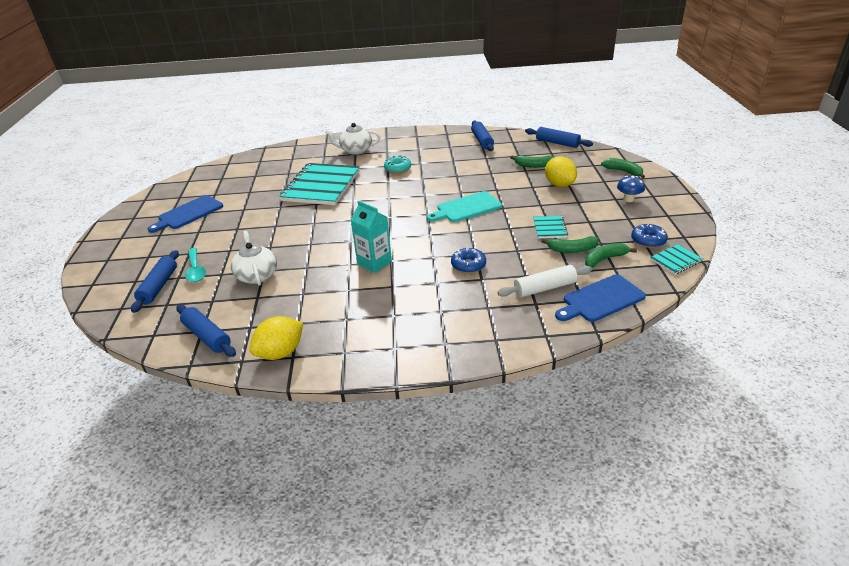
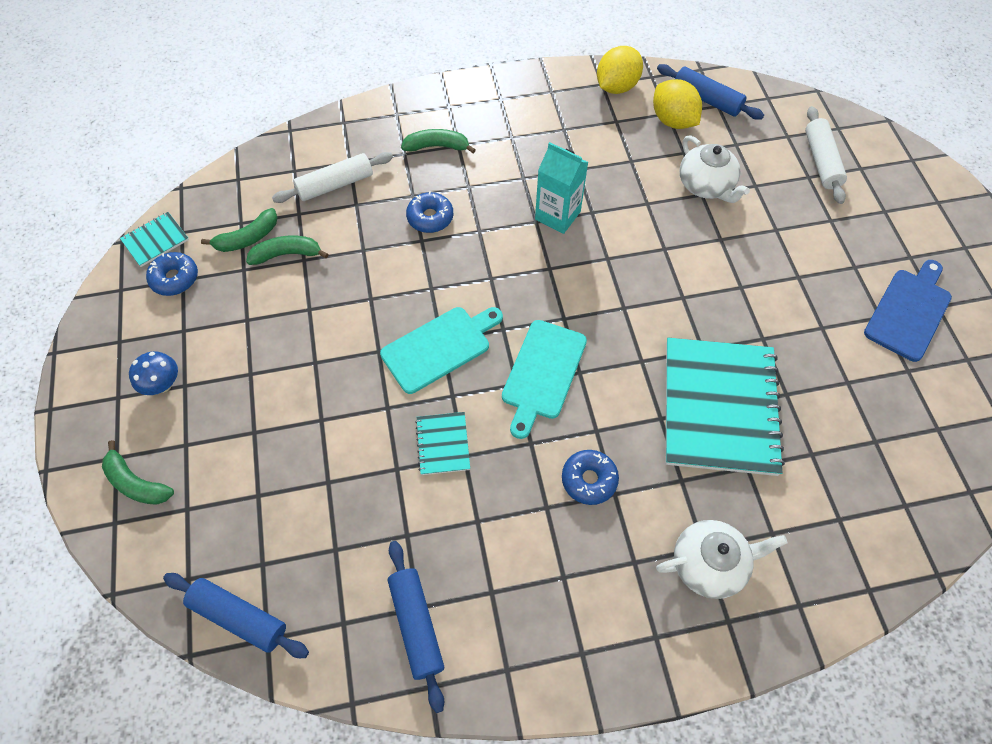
camera: 170 degrees right, 25 degrees up
blue rolling pin [131,250,179,313] -> white rolling pin [805,106,847,204]
turquoise spoon [185,248,206,282] -> none
turquoise donut [384,155,411,174] -> blue donut [562,450,619,505]
green banana [510,155,554,168] -> green banana moved to [401,129,476,153]
turquoise notebook [533,216,568,238] -> turquoise notebook moved to [415,412,470,475]
yellow lemon [545,156,577,187] -> yellow lemon moved to [653,79,702,129]
blue cutting board [555,274,646,322] -> none
none -> turquoise cutting board [502,320,587,439]

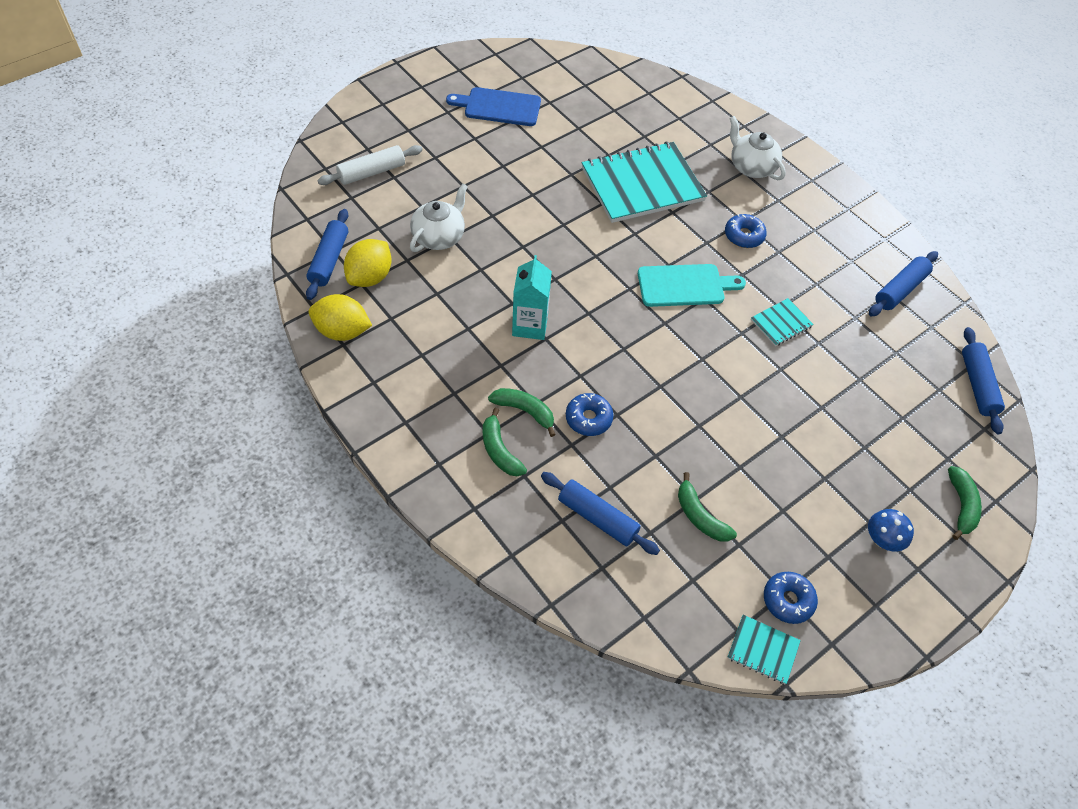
camera: 120 degrees left, 5 degrees down
green banana [201,208,278,252] -> green banana moved to [488,388,556,437]
white rolling pin [272,152,393,203] -> blue rolling pin [541,472,660,555]
turquoise cutting board [380,307,503,394] -> none

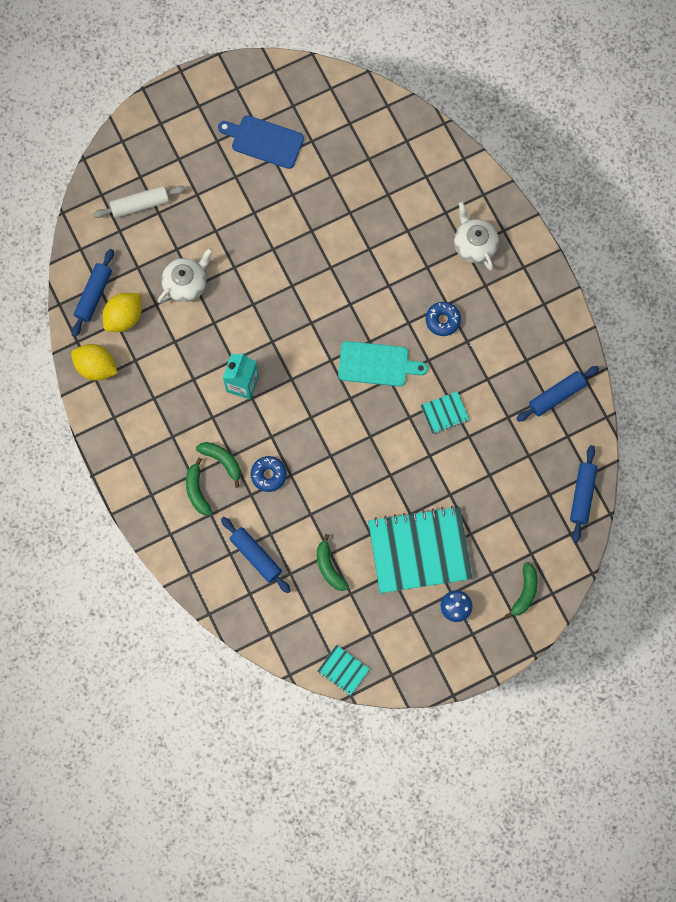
camera: 15 degrees right, 20 degrees up
turquoise notebook [582,141,707,223] -> turquoise notebook moved to [368,506,473,593]
blue donut [764,572,818,624] -> none

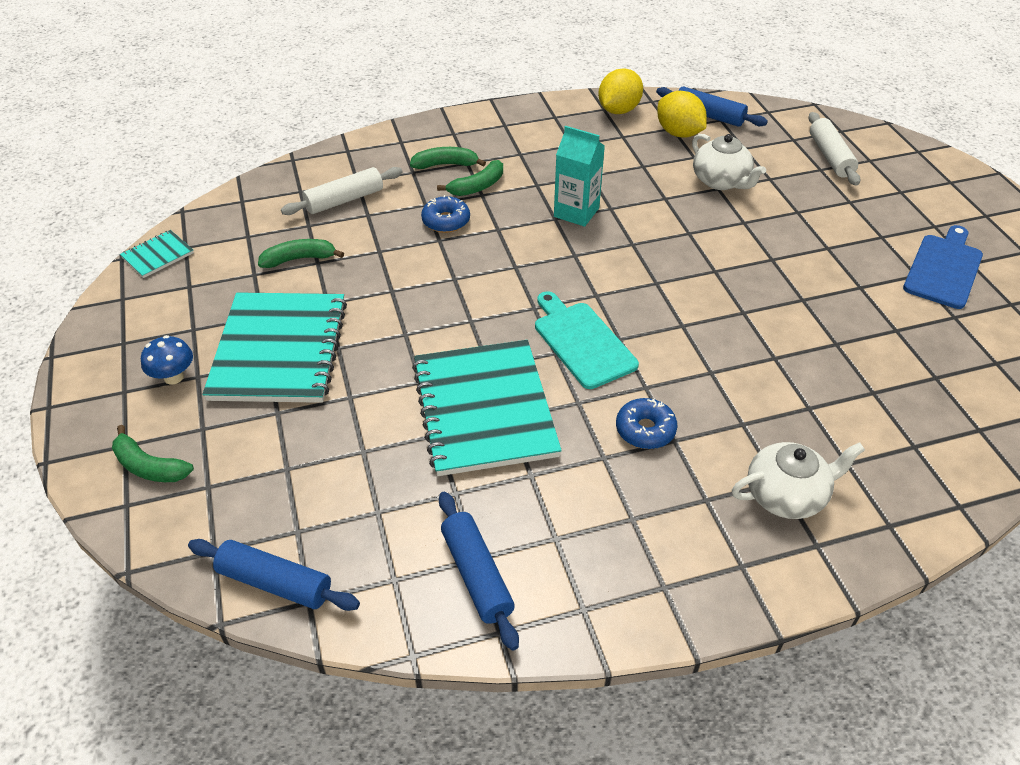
camera: 100 degrees right, 30 degrees down
blue rolling pin [221,517,291,593] -> white rolling pin [281,167,403,215]
turquoise cutting board [338,341,428,387] -> turquoise cutting board turned 135 degrees clockwise [535,291,639,389]
turquoise notebook [420,391,469,434] -> turquoise notebook [412,340,562,476], size x2.28

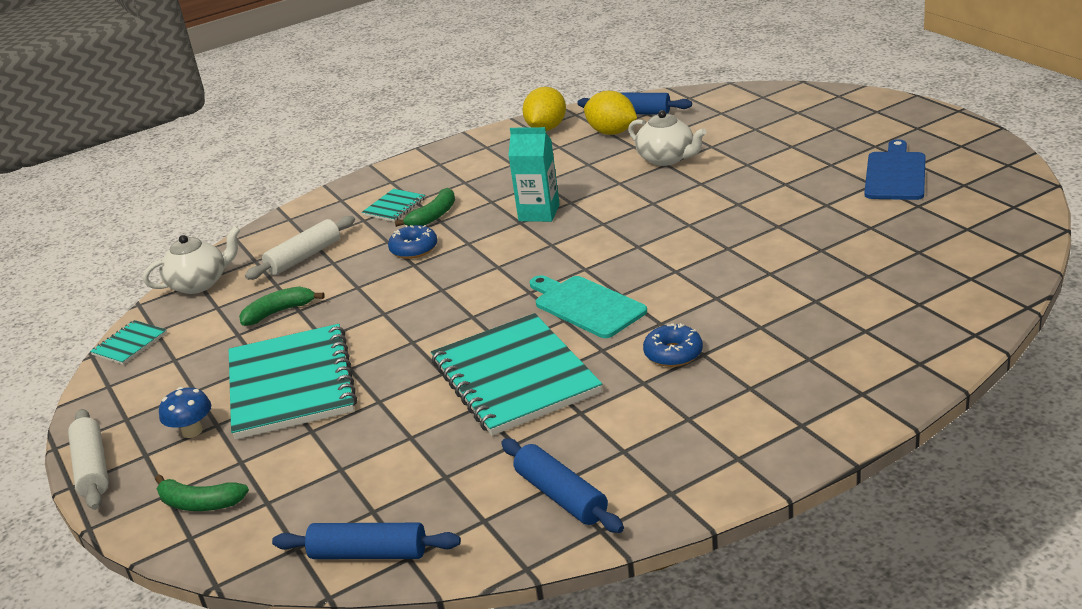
camera: 10 degrees left, 15 degrees down
green banana [410,147,486,169] -> turquoise notebook [362,189,425,222]
white teapot [732,442,865,519] -> white teapot moved to [143,226,240,294]
white rolling pin [808,112,860,186] -> white rolling pin moved to [68,409,109,510]

